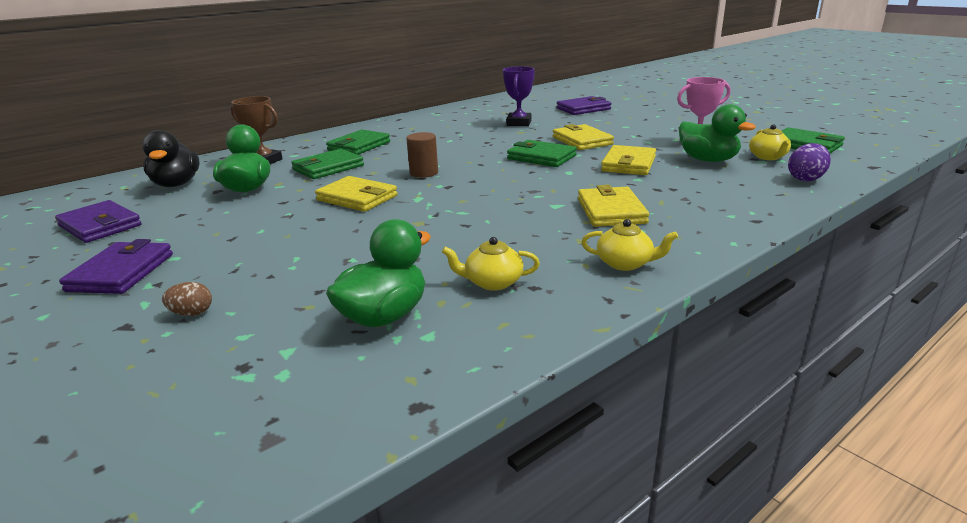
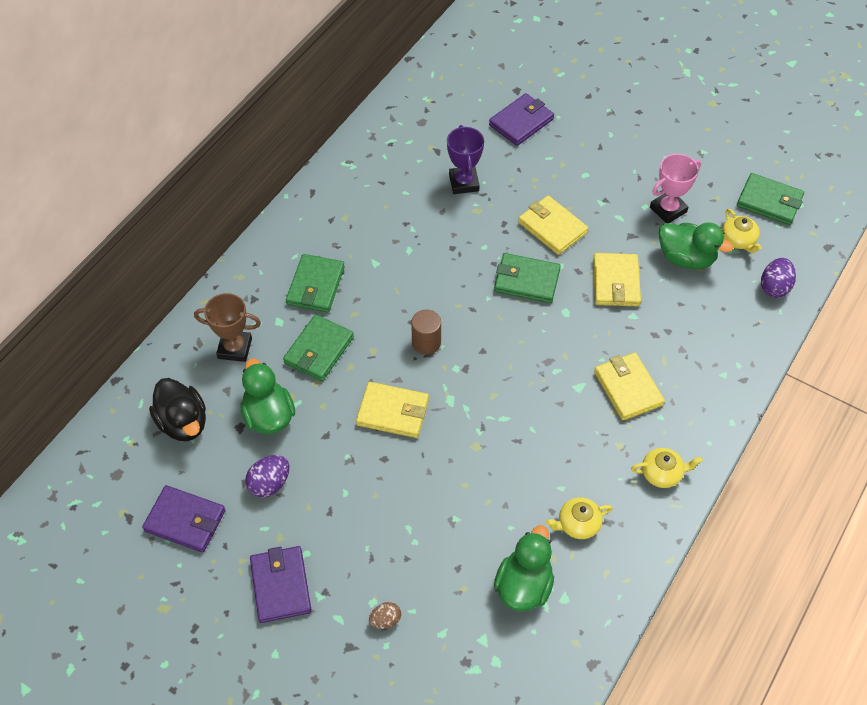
camera: 20 degrees left, 30 degrees up
none -> purple egg [245,455,290,497]

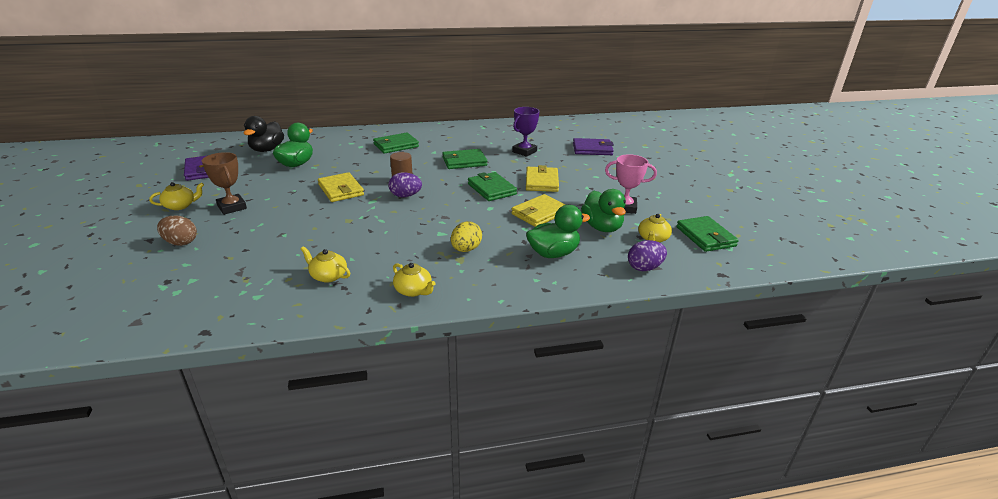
camera: 45 degrees right, 25 degrees down
brown trophy [194,293,261,362] -> brown trophy moved to [202,152,247,215]
purple egg [245,455,290,497] -> purple egg moved to [388,172,422,197]
purple wallet [250,546,312,623] -> yellow teapot [149,182,204,210]
green wallet [283,315,354,381] -> green wallet moved to [442,149,487,169]
brown egg [369,602,401,629] -> brown egg [157,215,197,246], size x1.54
green duck [494,525,554,612] -> green duck moved to [526,205,590,258]
yellow wallet [594,353,665,421] -> yellow egg [451,221,482,252]

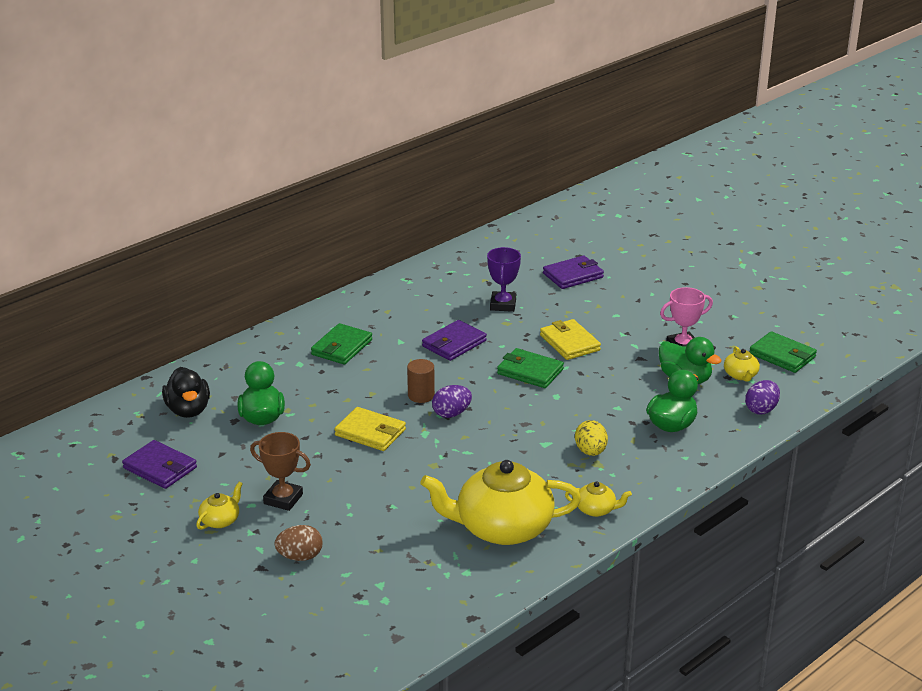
camera: 30 degrees left, 0 degrees up
yellow teapot [301,246,350,283] -> yellow teapot [420,460,581,545], size x2.36
green wallet [442,149,487,169] -> purple wallet [422,320,487,361]
yellow wallet [511,194,566,227] -> none

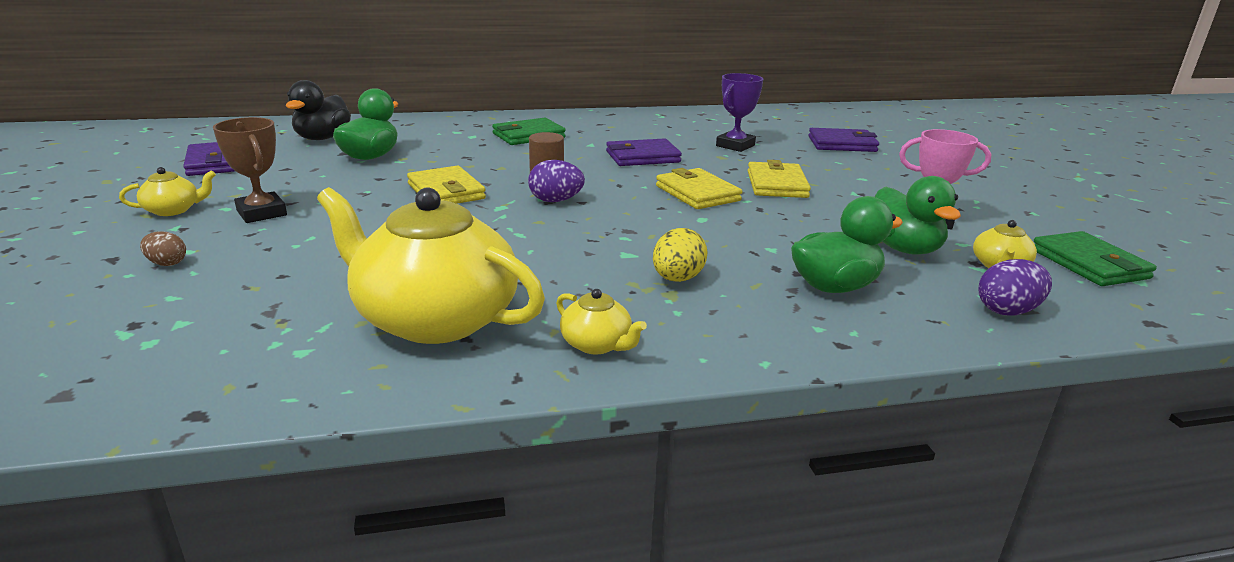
camera: 30 degrees right, 5 degrees down
brown egg [274,525,323,561] -> brown egg [140,231,186,266], size x0.65
green wallet [497,348,564,388] -> yellow wallet [656,168,743,209]

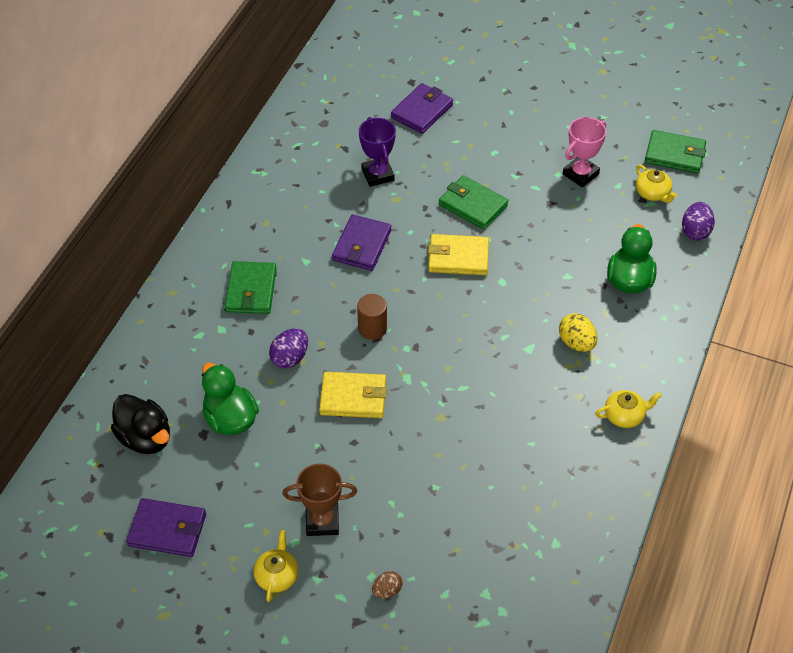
camera: 55 degrees left, 25 degrees up
yellow teapot [317,187,545,344] -> none
purple egg [528,160,585,202] -> purple egg moved to [269,328,308,368]
yellow wallet [748,160,811,198] -> green wallet [439,175,508,230]
green duck [875,176,961,255] -> none

